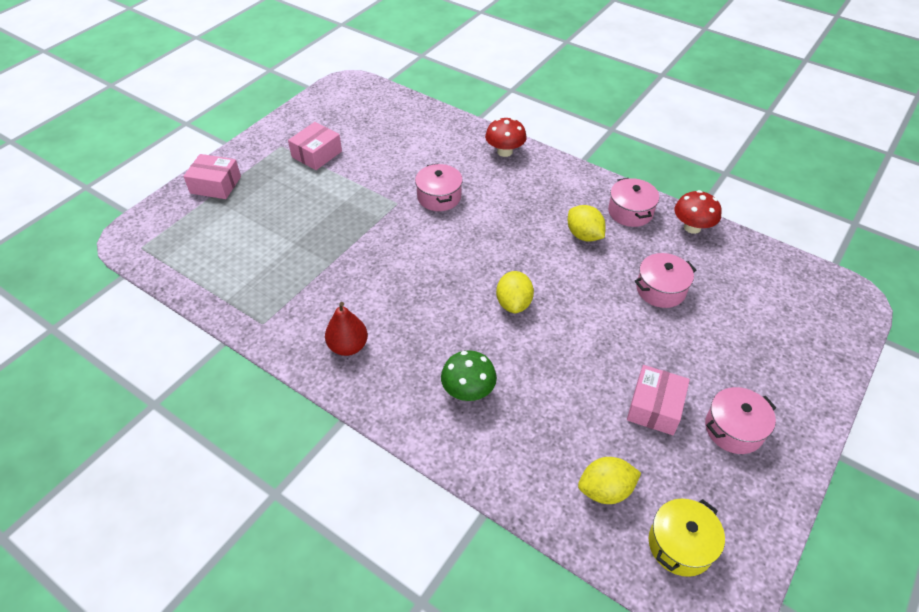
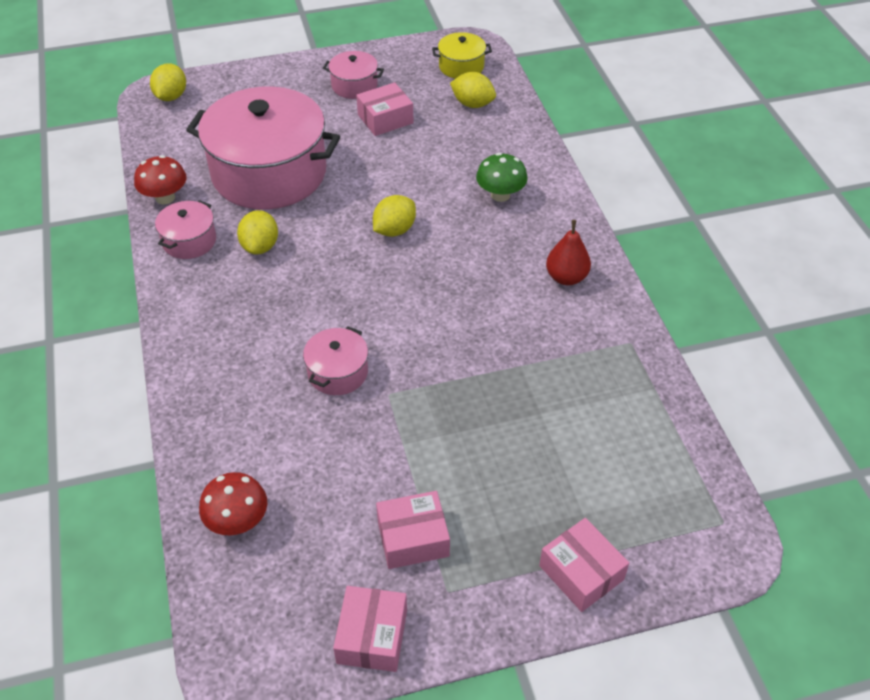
camera: 140 degrees left, 0 degrees up
red mushroom [485,118,527,157] -> red mushroom moved to [199,472,267,535]
pink pot [635,253,696,308] -> pink pot [186,86,340,210], size x2.27
none -> yellow lemon [150,63,186,101]
none -> pink box [333,586,407,672]

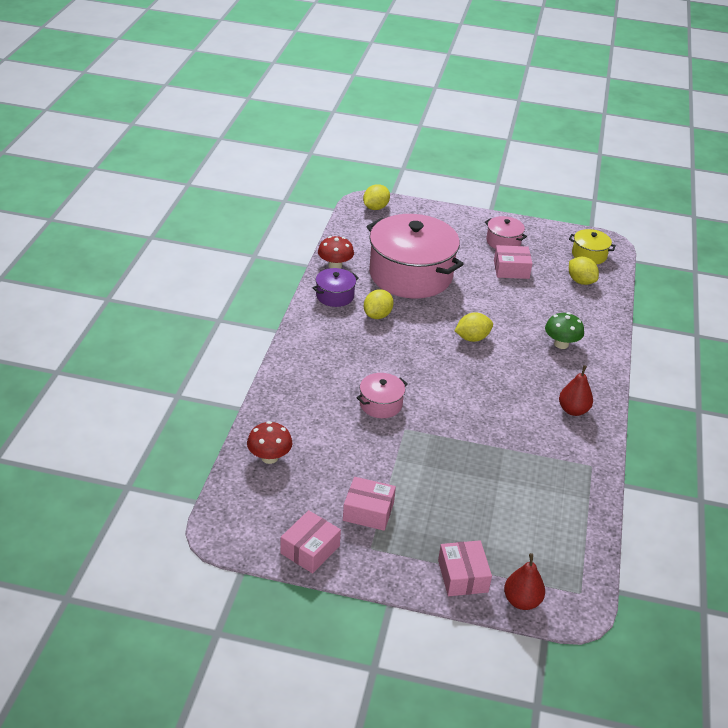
camera: 25 degrees right, 10 degrees down
pink pot [155,200,216,259] -> purple pot [313,268,359,307]
none -> red pear [504,553,545,610]

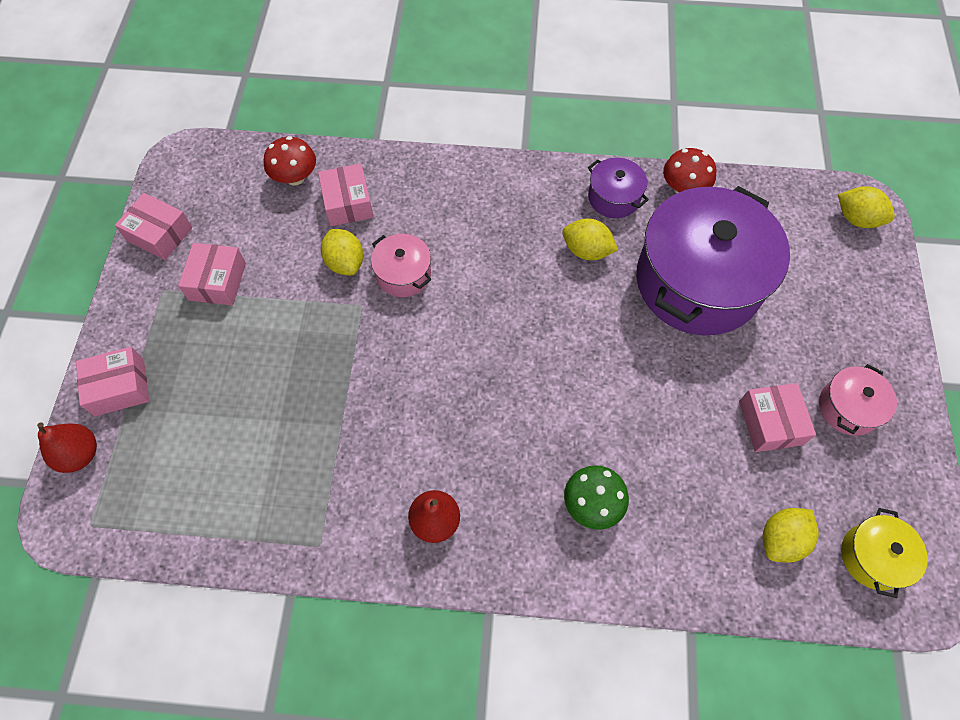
camera: 85 degrees right, 25 degrees up
pink pot [366,214,464,299] -> purple pot [636,186,790,336]
yellow lemon [454,312,493,342] -> yellow lemon moved to [321,229,363,275]
none -> pink box [318,164,373,226]

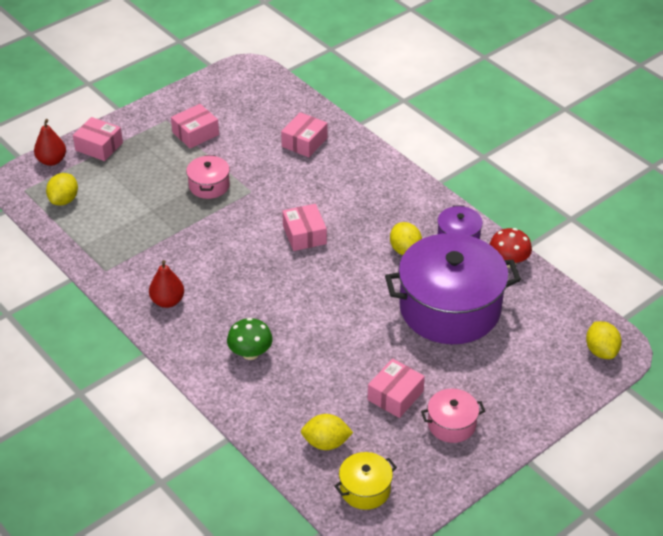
camera: 45 degrees right, 20 degrees down
pink box [115,193,192,260] -> pink box moved to [282,204,327,251]
red mushroom [264,136,316,186] -> none
yellow lemon [321,229,363,275] -> yellow lemon moved to [46,173,78,206]
pink pot [371,234,432,297] -> pink pot moved to [186,155,230,199]

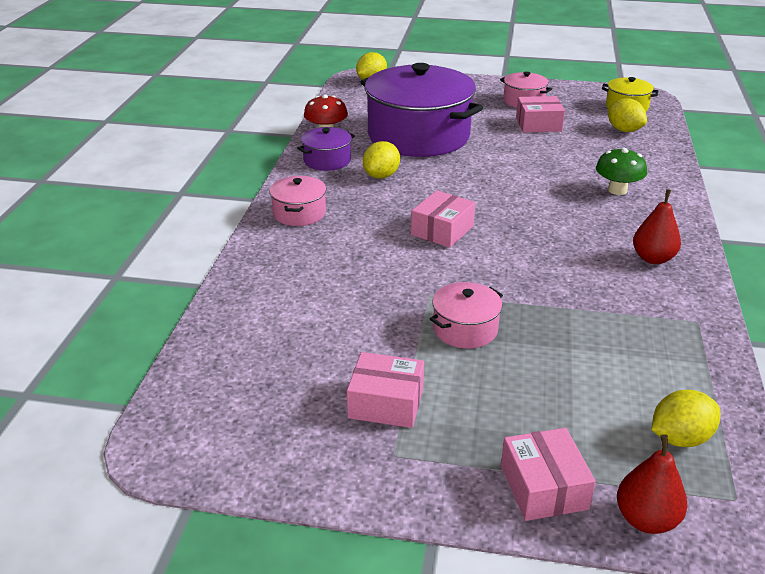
camera: 130 degrees left, 10 degrees down
pink box [281,112,328,157] -> none
none -> pink pot [269,176,326,226]

